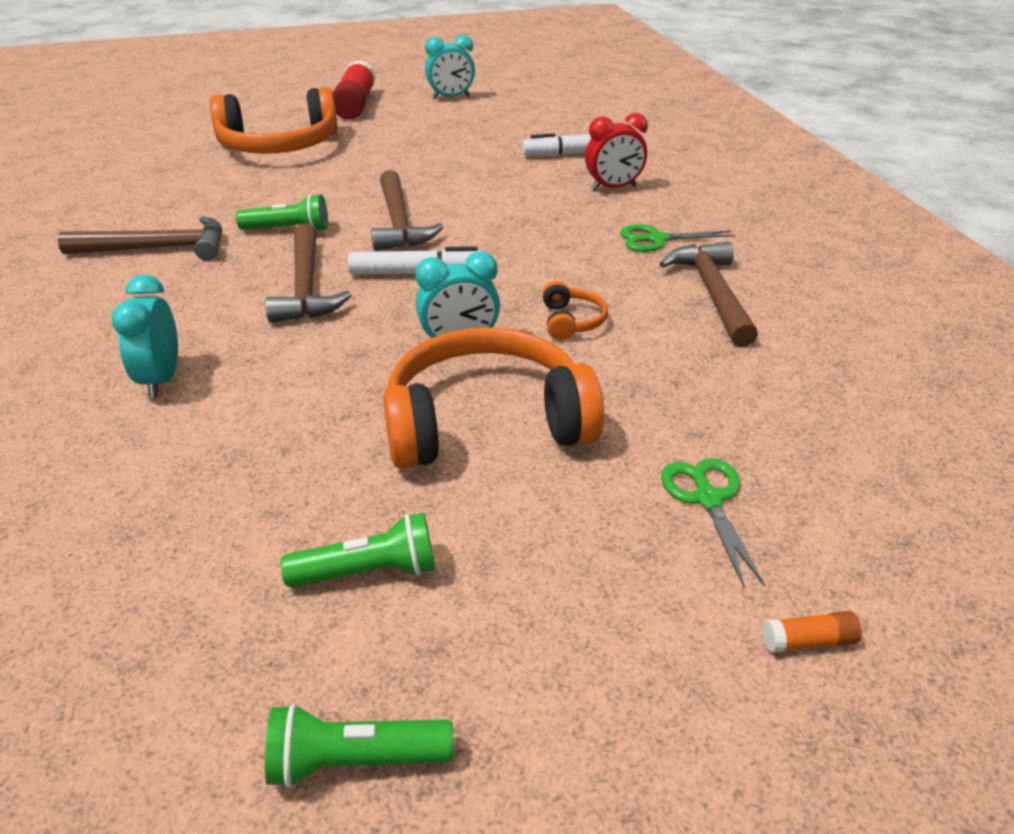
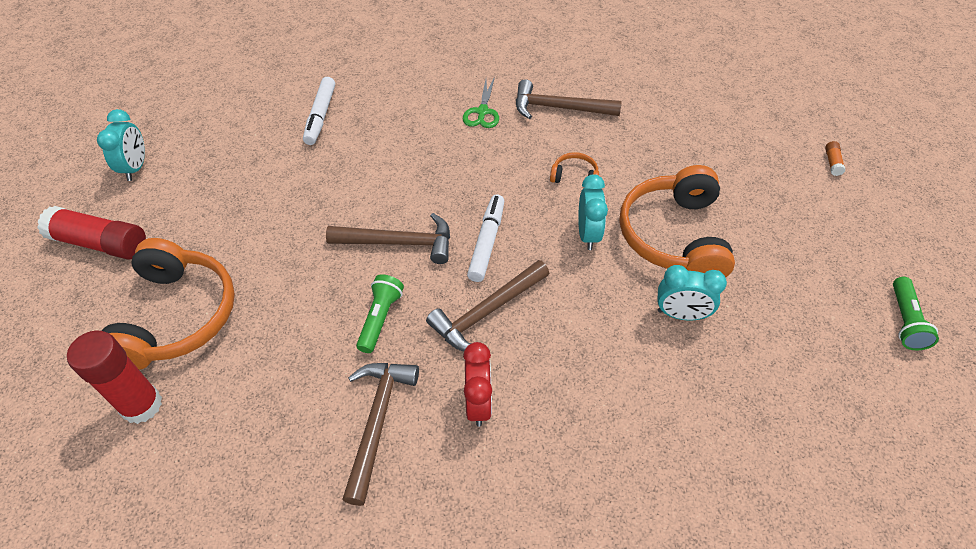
camera: 75 degrees left, 15 degrees up
turquoise clock [111,274,178,398] -> turquoise clock moved to [657,265,727,320]
brown hammer [265,223,351,323] -> brown hammer turned 135 degrees clockwise [426,260,549,351]
green flashlight [280,513,435,587] -> none
red clock [585,113,648,191] -> red clock moved to [463,342,492,427]
green scissors [661,458,765,587] -> none
none -> red glue stick [67,331,162,424]

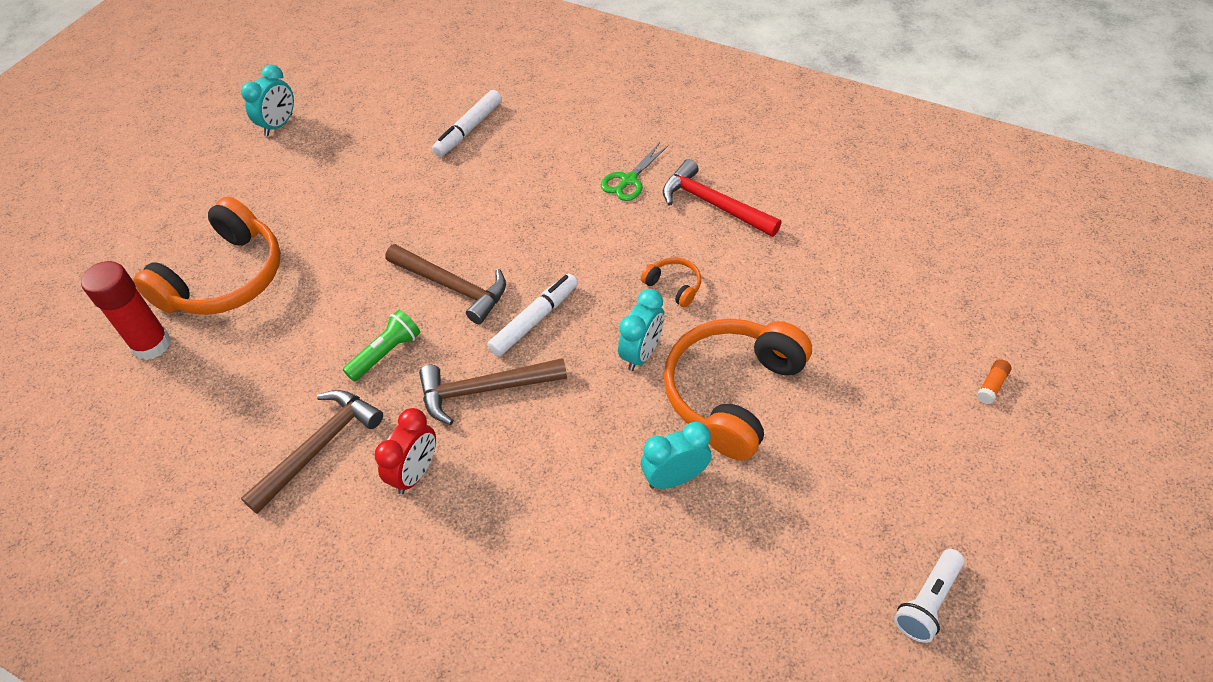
camera: 30 degrees right, 0 degrees up
red glue stick [37,206,146,260] -> none
brown hammer [516,79,622,119] -> red hammer [663,159,782,237]
turquoise clock [657,265,727,320] -> turquoise clock turned 120 degrees clockwise [641,422,712,489]
green flashlight [893,277,939,350] -> white flashlight [894,549,964,643]

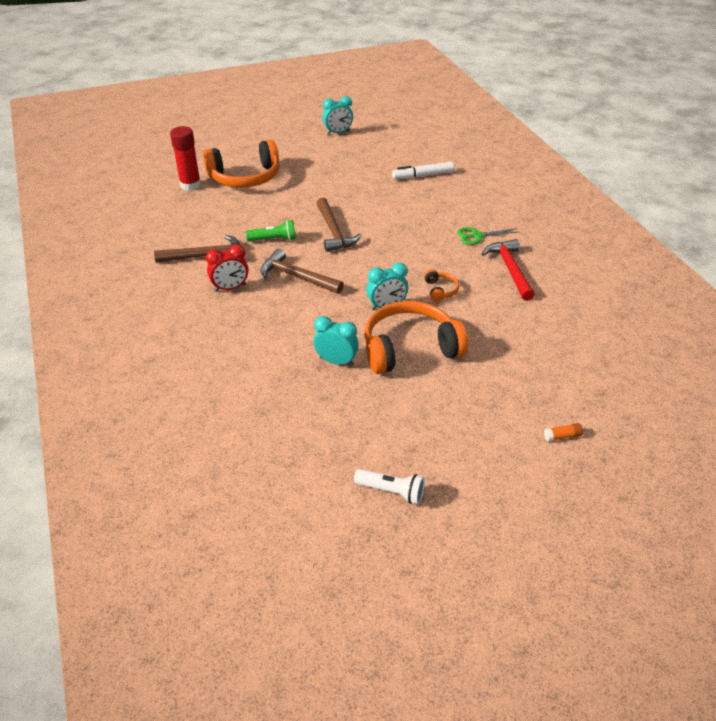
camera: 40 degrees right, 10 degrees down
white marker [487,274,578,357] -> none
white flashlight [894,549,964,643] -> white flashlight turned 150 degrees counterclockwise [354,469,425,504]

